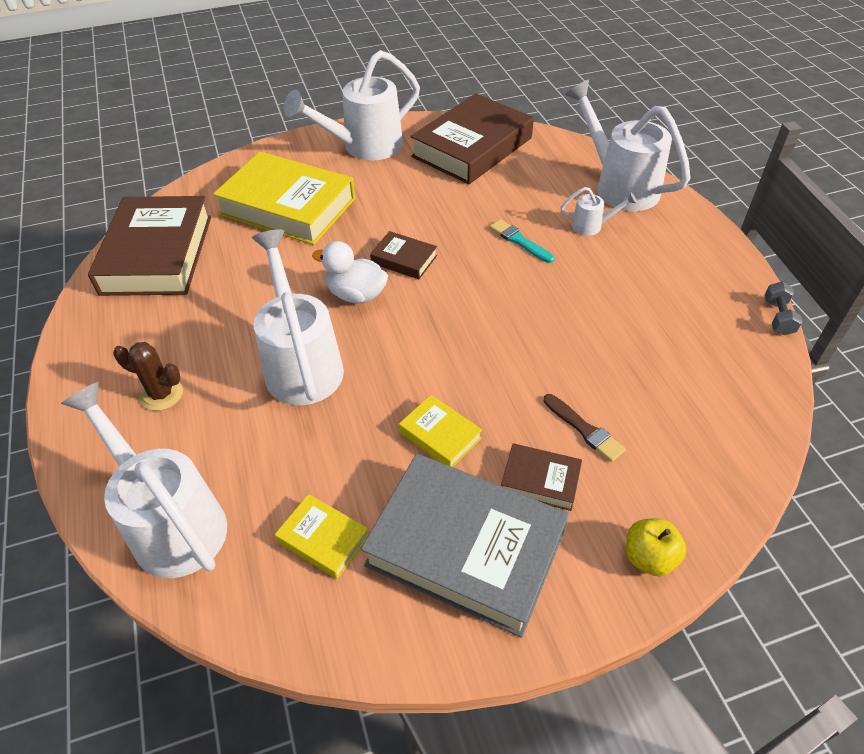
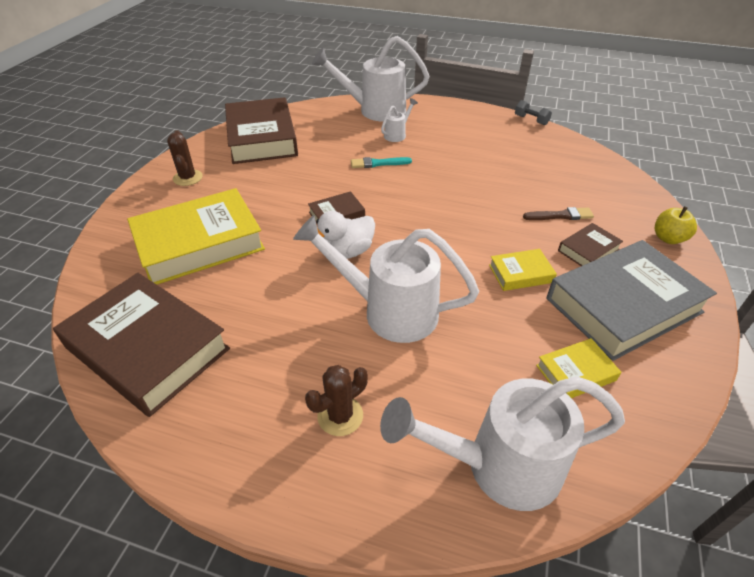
camera: 55 degrees left, 5 degrees down
white watering can [284,50,420,161] -> brown cactus [167,130,203,186]

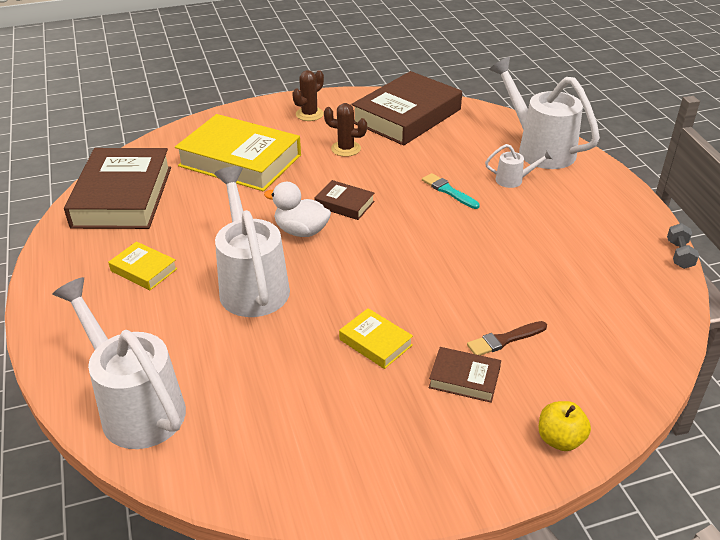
camera: 55 degrees right, 5 degrees down
brown cactus [305,365,368,436] -> brown cactus moved to [324,103,367,157]
brown brush [523,207,594,220] -> brown brush turned 105 degrees clockwise [467,321,547,356]
yellow book [536,338,621,398] -> yellow book moved to [108,241,178,290]
grey book [546,240,717,361] -> none

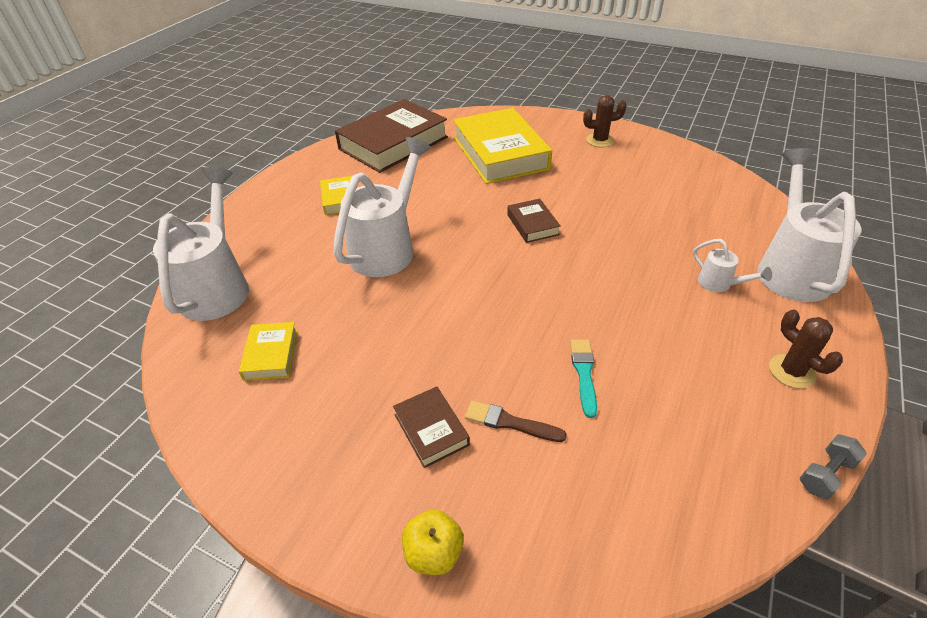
camera: 45 degrees right, 5 degrees up
white duck [264,182,331,237] -> none
brown cactus [324,103,367,157] -> brown cactus moved to [769,310,843,389]
yellow book [339,308,413,369] -> yellow book moved to [239,322,298,381]
brown book [352,71,462,146] -> none
turquoise brush [422,173,480,209] -> turquoise brush moved to [570,339,597,418]

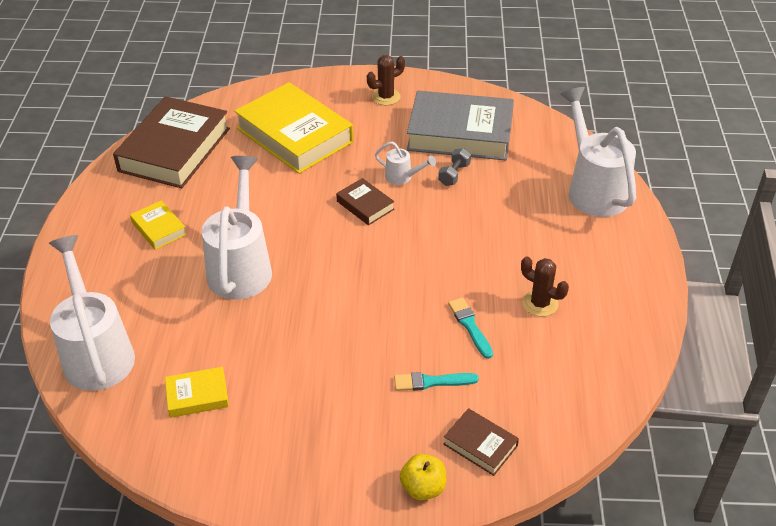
camera: 25 degrees left, 0 degrees up
yellow book [239,322,298,381] -> yellow book turned 75 degrees counterclockwise [165,367,229,418]
brown book [393,386,470,468] -> brown book moved to [443,408,519,476]
brown brush [465,401,567,442] -> turquoise brush [394,372,479,391]
white watering can [693,239,772,292] -> white watering can moved to [375,142,436,185]
brown cactus [769,310,843,389] -> brown cactus moved to [521,257,569,317]
grey dumbbell [800,434,867,499] -> grey dumbbell moved to [438,148,471,186]
none -> grey book [407,90,514,160]

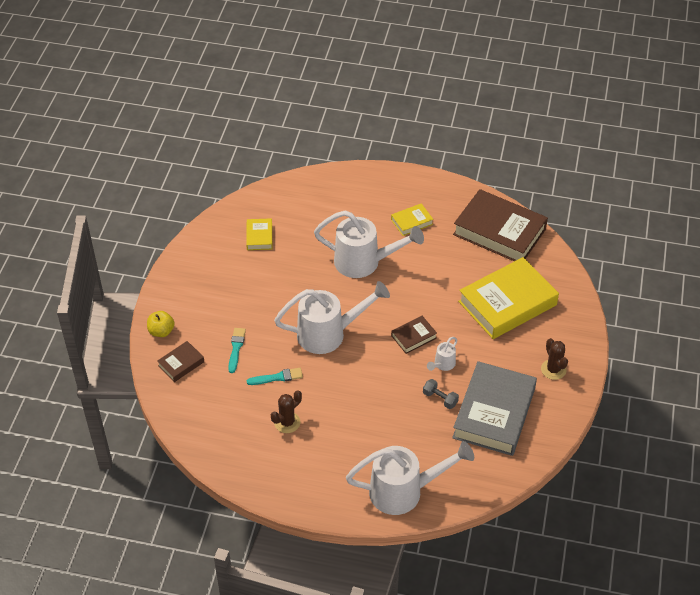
camera: 100 degrees right, 5 degrees up
white watering can [49,235,135,391] -> white watering can moved to [274,281,390,354]

